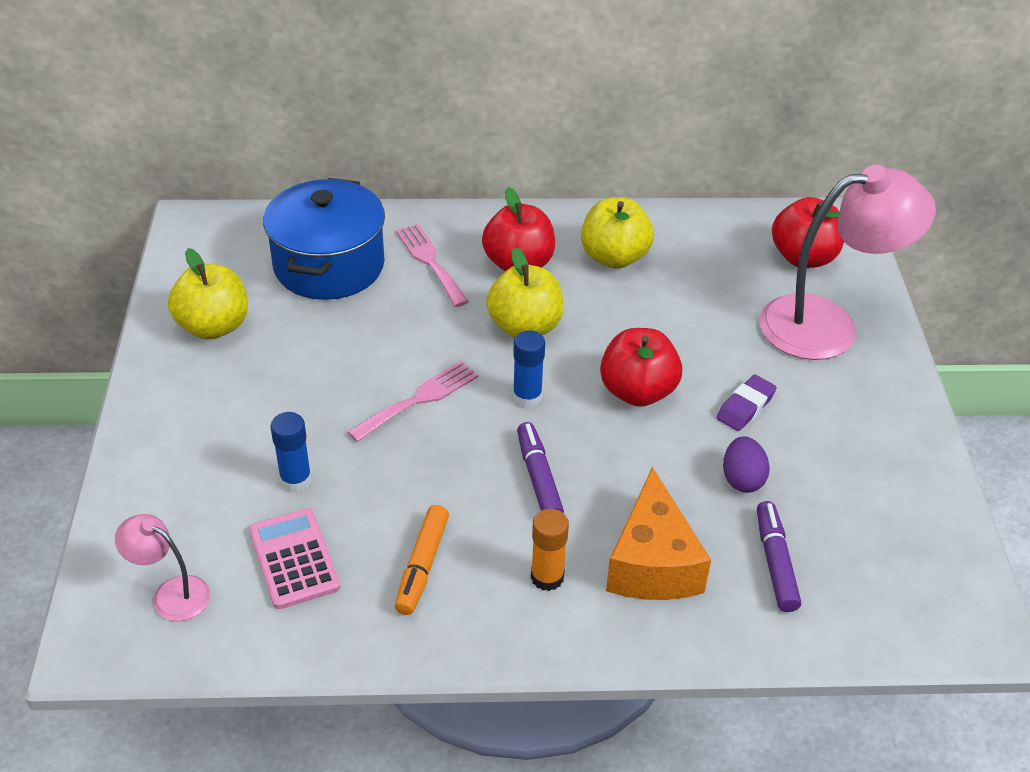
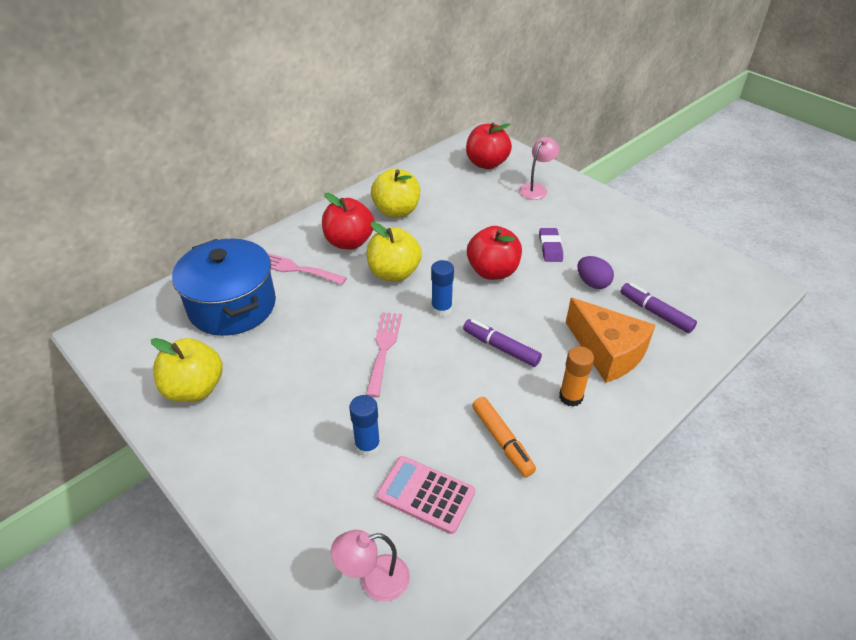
camera: 40 degrees left, 0 degrees up
pink lamp [759,165,936,360] -> pink lamp [519,137,559,200], size x0.47

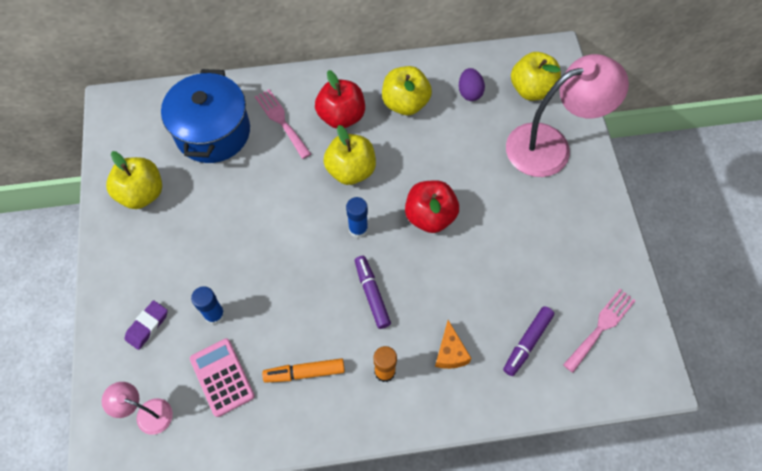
camera: 35 degrees right, 20 degrees up
pink fork [366,312,402,397] -> pink fork moved to [563,289,636,373]
red apple [466,123,512,169] -> yellow apple [511,52,561,101]
orange marker [472,397,536,477] -> orange marker turned 75 degrees clockwise [262,358,345,383]
pink lamp [519,137,559,200] -> pink lamp [506,54,629,177], size x2.12
purple eraser [539,228,563,262] -> purple eraser moved to [124,300,168,350]
orange cheese [566,298,656,383] -> orange cheese [435,320,472,369], size x0.56
purple egg [577,256,614,289] -> purple egg moved to [459,68,485,101]
purple marker [620,283,697,333] -> purple marker turned 135 degrees counterclockwise [503,306,554,376]

